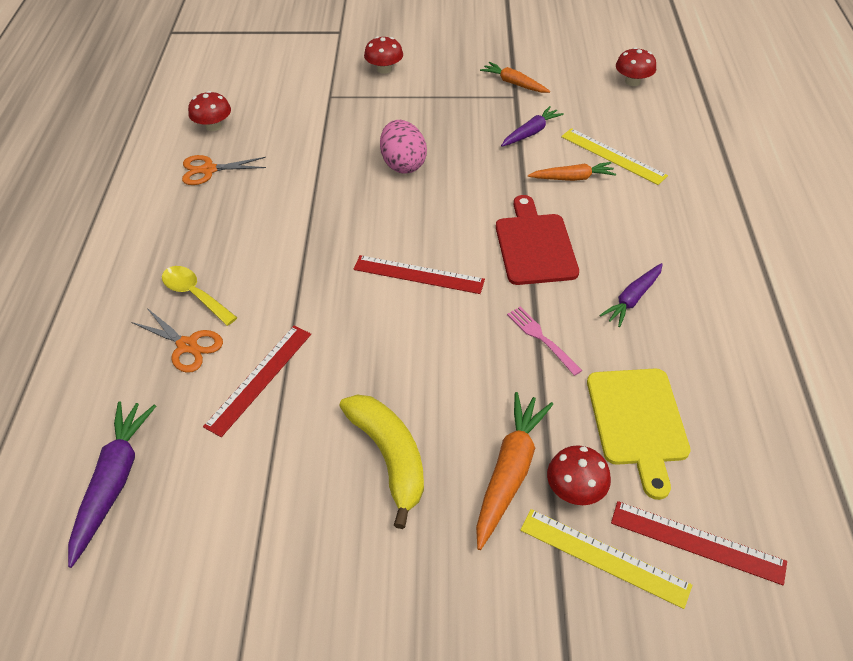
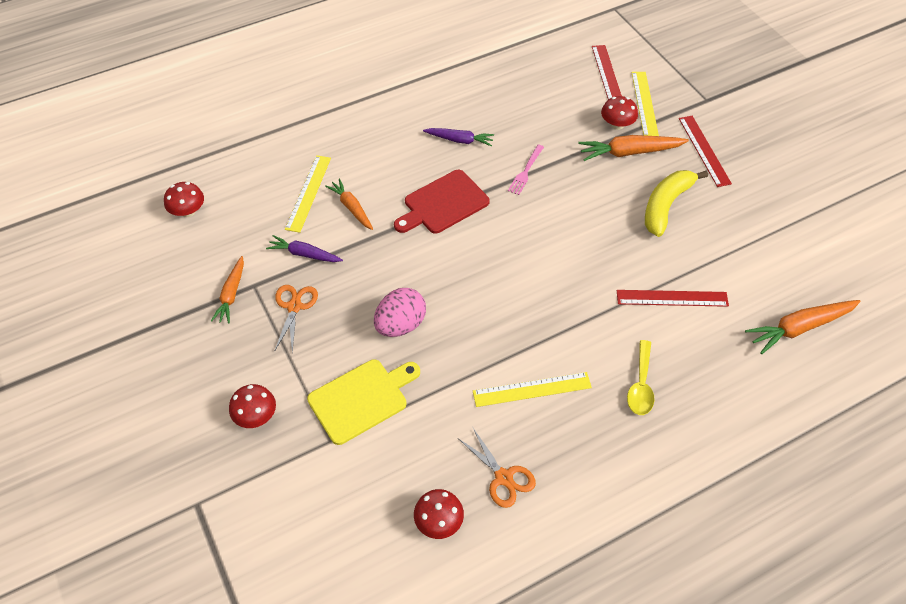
camera: 120 degrees left, 5 degrees up
purple carrot [68,401,156,568] -> orange carrot [745,300,860,354]
orange scissors [131,307,223,373] -> orange scissors moved to [274,285,318,353]
red ruler [354,255,485,294] -> red ruler moved to [679,116,732,187]
yellow cutting board [587,369,691,500] -> yellow cutting board moved to [307,359,420,445]
none -> yellow ruler [473,372,592,407]

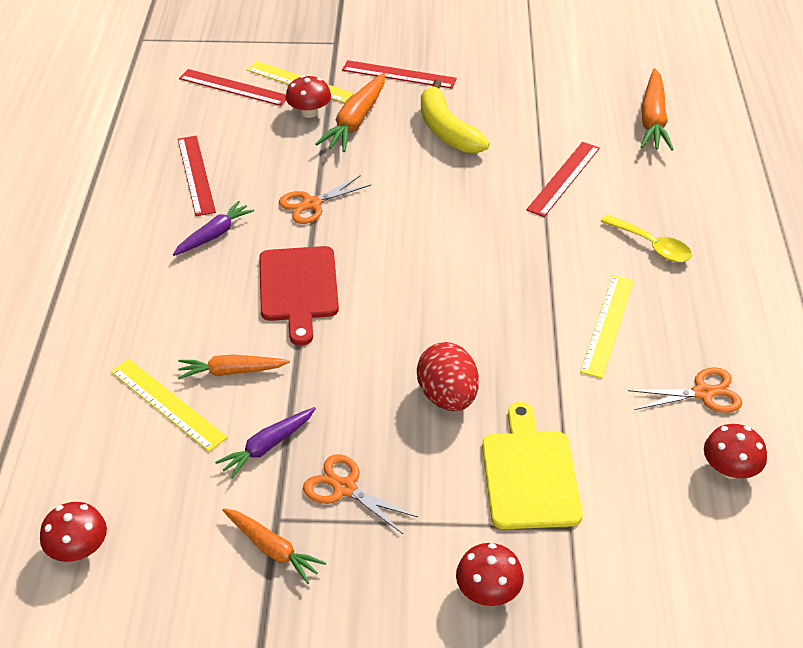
camera: 60 degrees left, 10 degrees down
pink egg [374,288,426,337] -> red egg [417,342,479,411]
pink fork [508,145,544,195] -> orange scissors [279,175,371,224]
none -> red ruler [178,136,216,216]

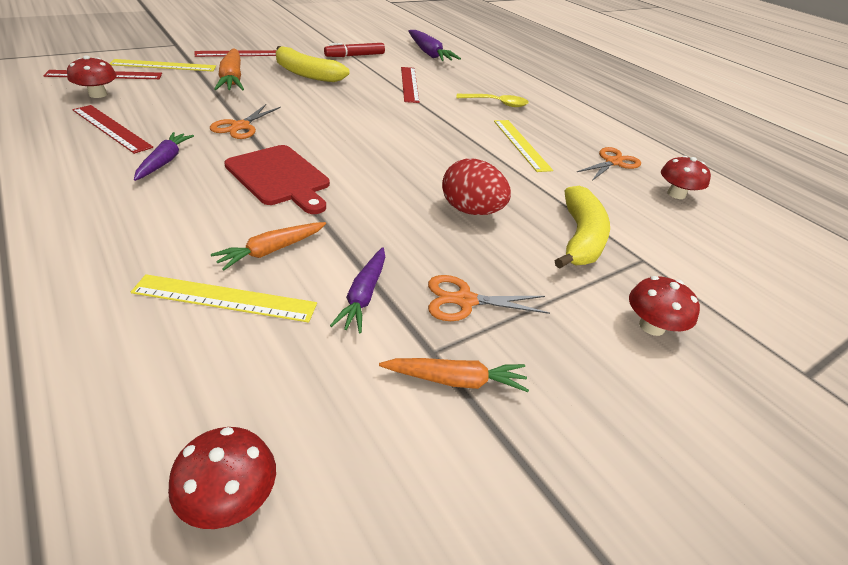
camera: 40 degrees left, 5 degrees down
red mushroom [285,75,331,118] -> red mushroom moved to [67,55,117,98]
yellow cutting board [482,402,583,529] -> yellow banana [555,186,610,269]
orange carrot [641,68,674,151] -> purple carrot [408,30,461,61]
none -> red marker [324,43,385,57]

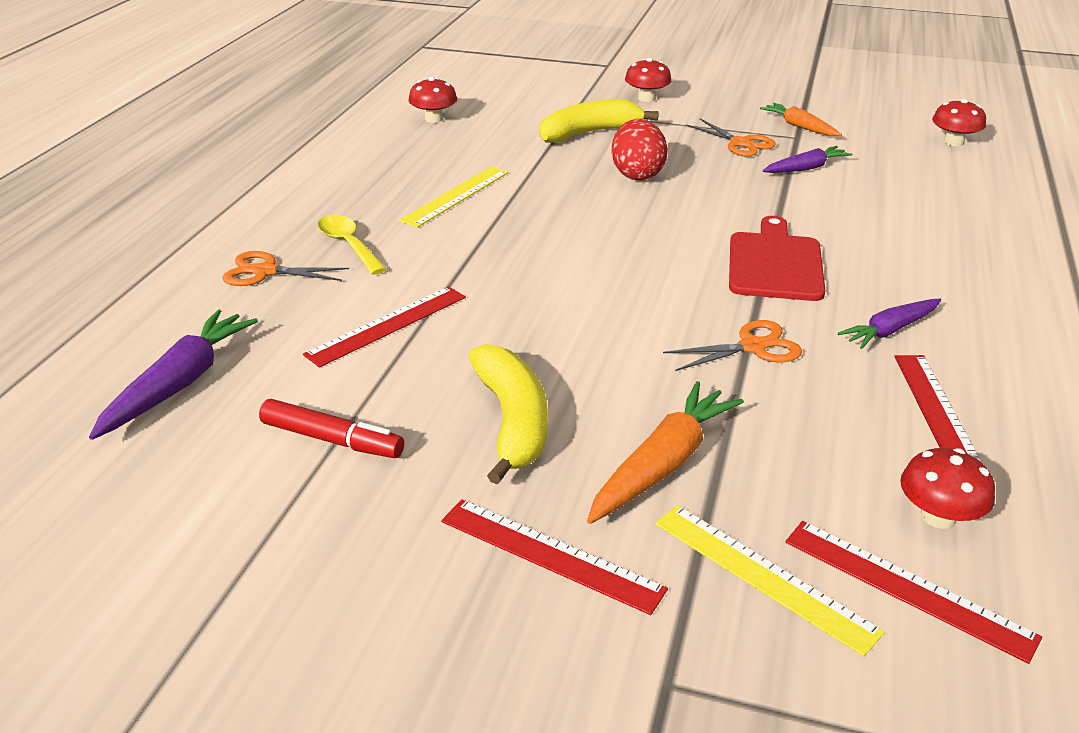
camera: 125 degrees left, 5 degrees down
yellow ruler [131,274,317,323] -> none
orange carrot [211,222,326,270] -> none
orange scissors [577,147,641,181] -> orange scissors moved to [222,251,349,286]

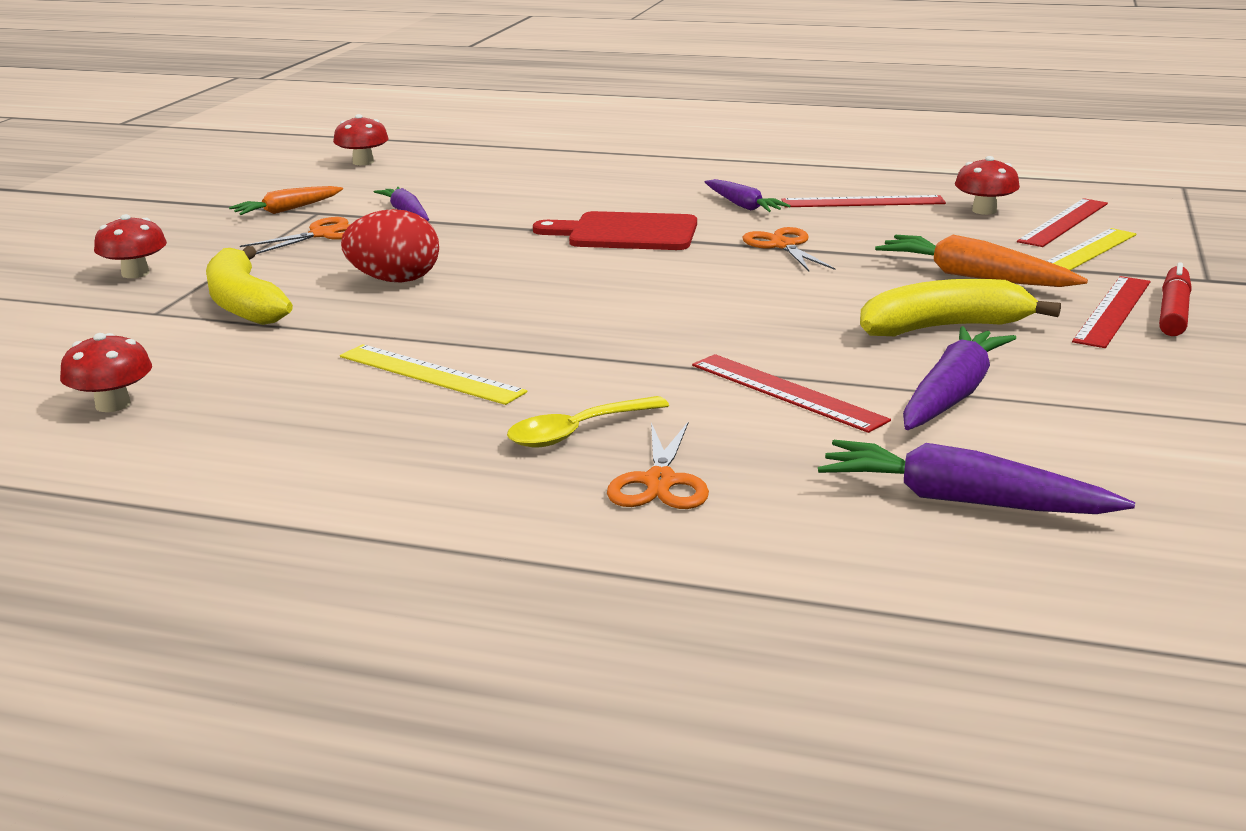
camera: 90 degrees left, 10 degrees down
red marker [259,399,404,458] -> red marker moved to [1159,262,1192,336]
none -> purple carrot [903,326,1016,430]

